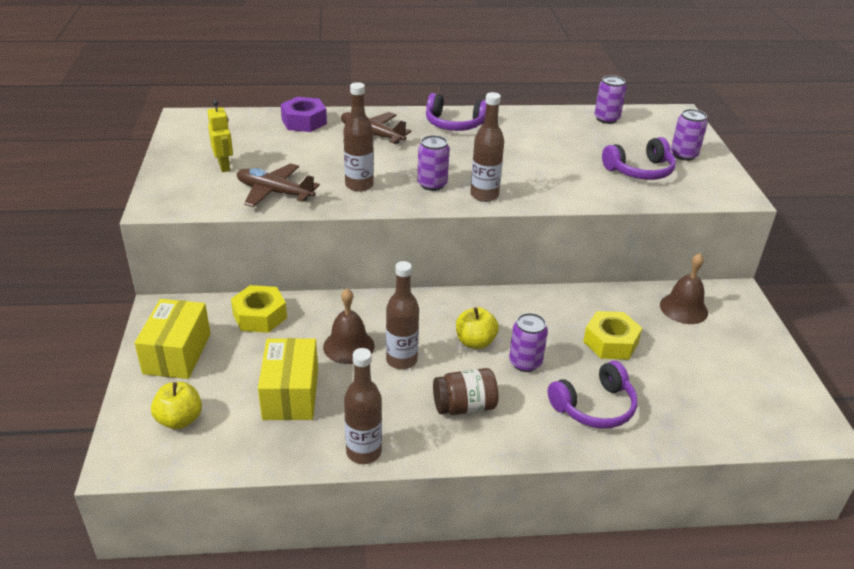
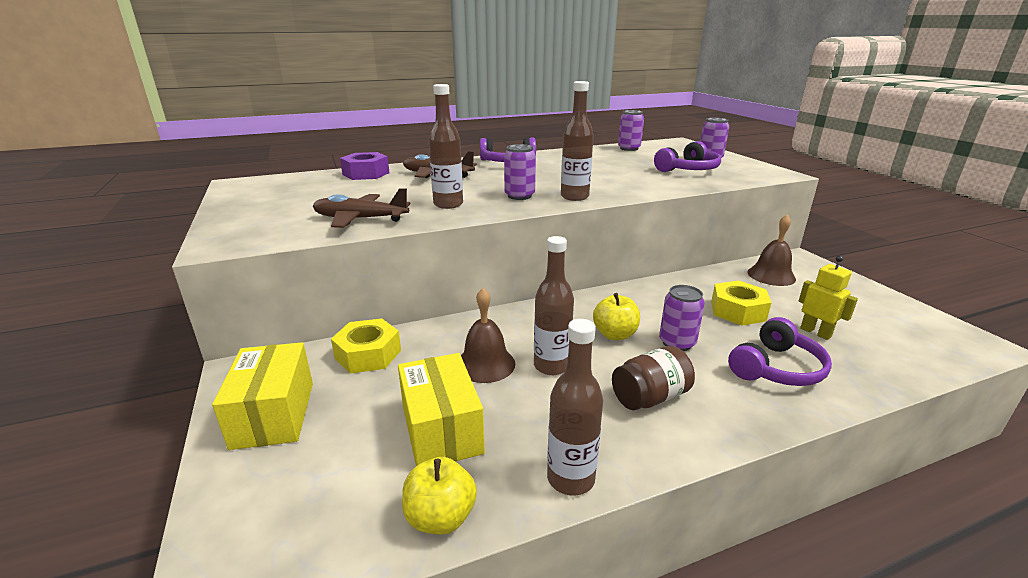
camera: 15 degrees left, 10 degrees down
yellow apple [151,382,202,429] -> yellow apple moved to [402,457,477,535]
yellow robot [207,100,233,172] -> yellow robot moved to [799,255,858,340]

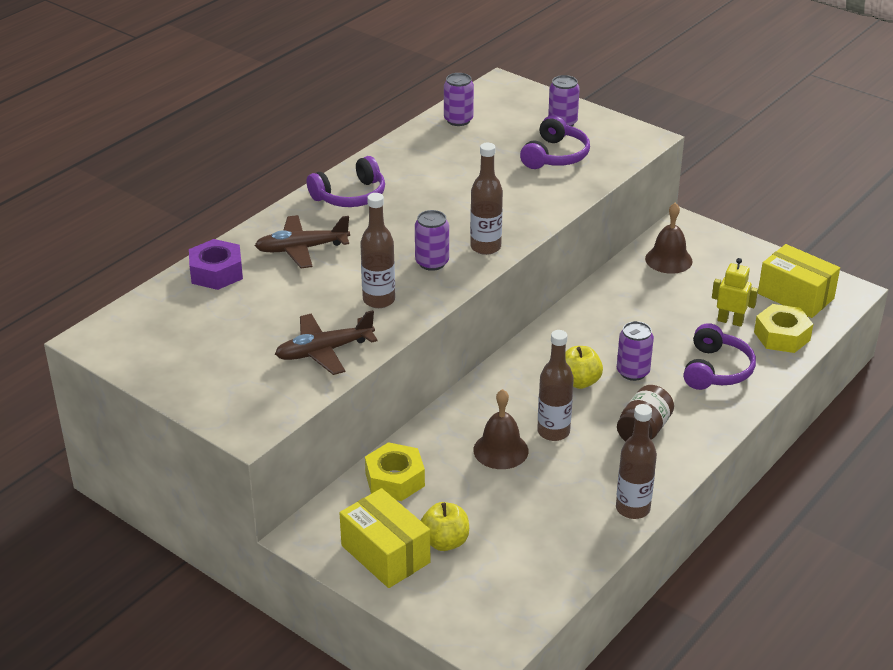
camera: 30 degrees left, 10 degrees up
yellow box [398,353,485,466] -> yellow box moved to [758,244,840,318]
yellow apple [402,457,477,535] -> yellow apple moved to [421,502,469,551]
yellow nut [711,280,771,326] -> yellow nut moved to [754,304,813,353]

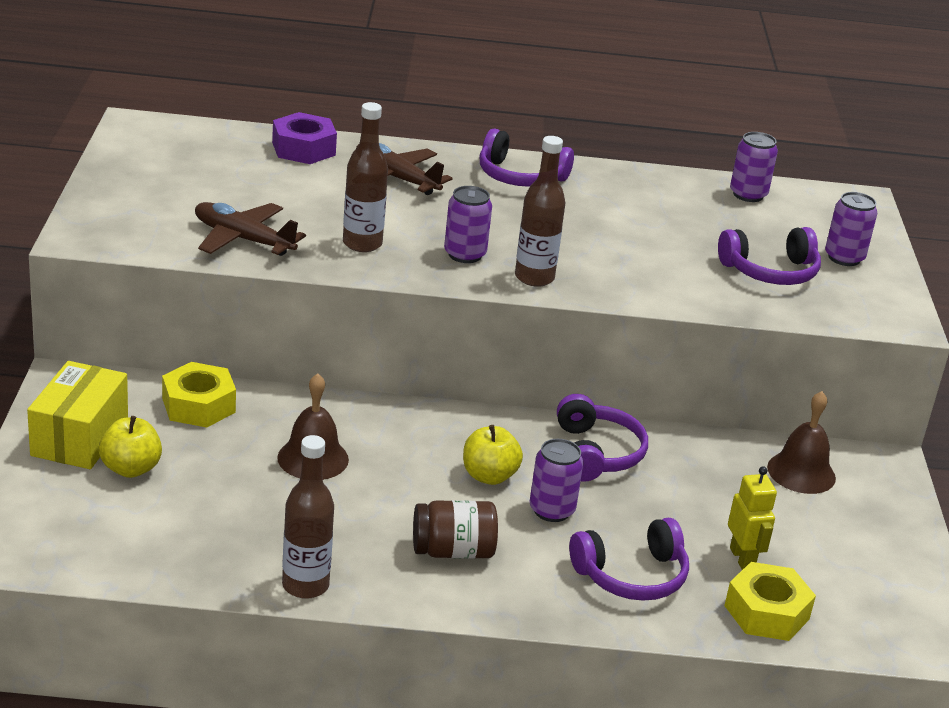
camera: 50 degrees right, 5 degrees down
brown bottle [537,330,574,441] -> none
yellow box [758,244,840,318] -> none
none -> purple headphones [557,394,648,482]

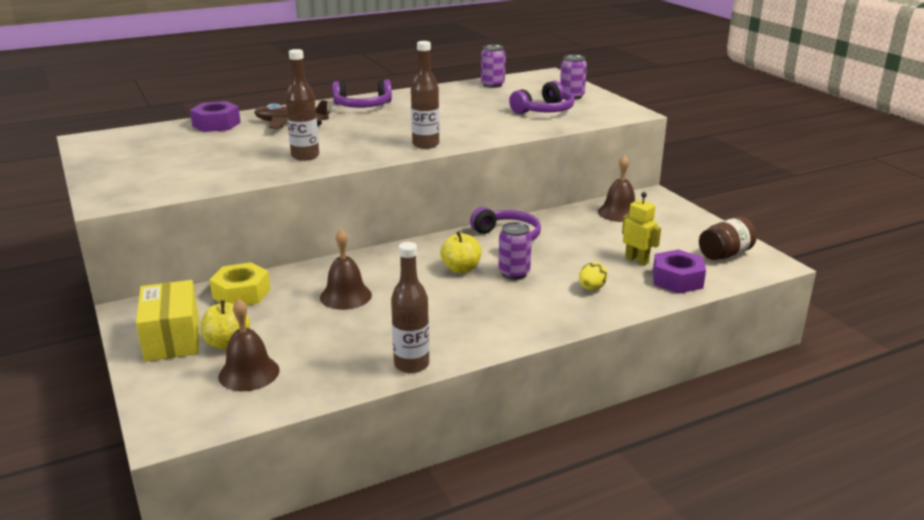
camera: 25 degrees left, 5 degrees down
brown plane [195,202,306,256] -> none
brown jar [413,500,498,559] -> brown jar moved to [699,217,757,260]
purple can [444,186,492,263] -> none
purple headphones [569,518,689,601] -> yellow egg [579,262,608,290]
yellow nut [724,562,816,641] -> purple nut [653,250,706,294]
none -> brown bell [218,299,280,391]

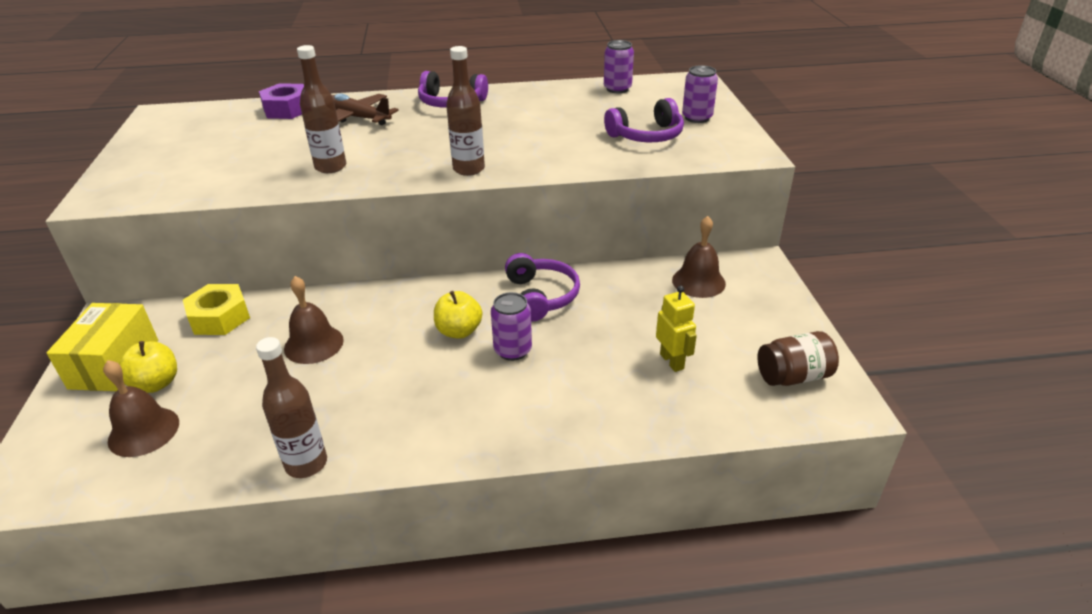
camera: 20 degrees right, 10 degrees up
yellow egg [579,262,608,290] -> none
purple nut [653,250,706,294] -> none

